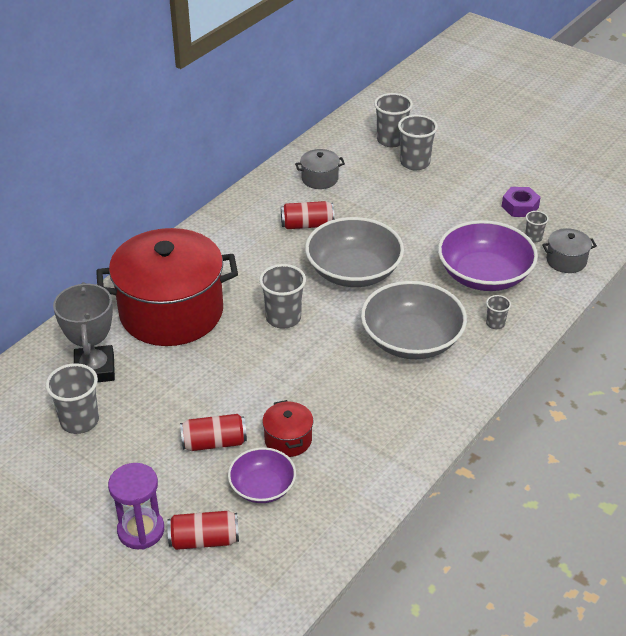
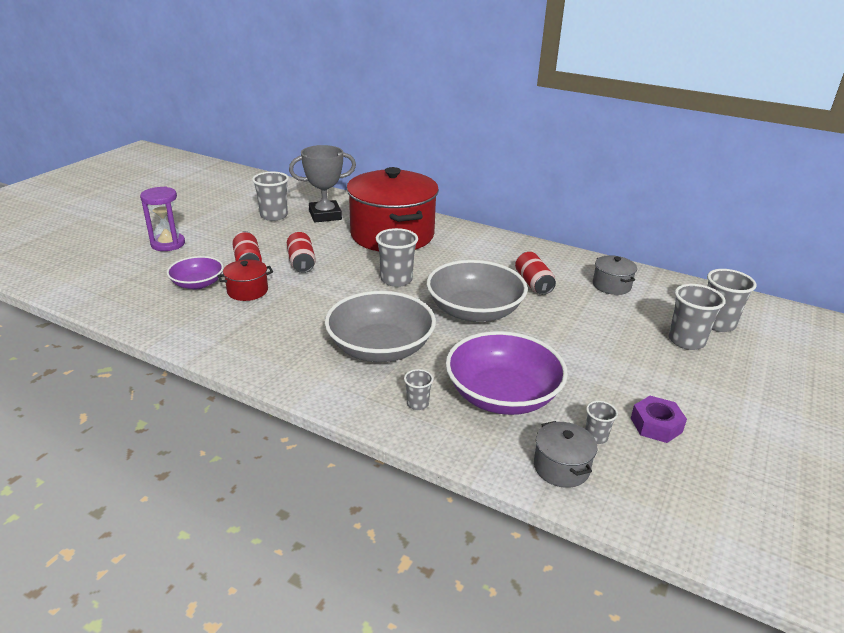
camera: 80 degrees right, 10 degrees down
red can [167,511,239,550] -> red can moved to [287,232,316,273]

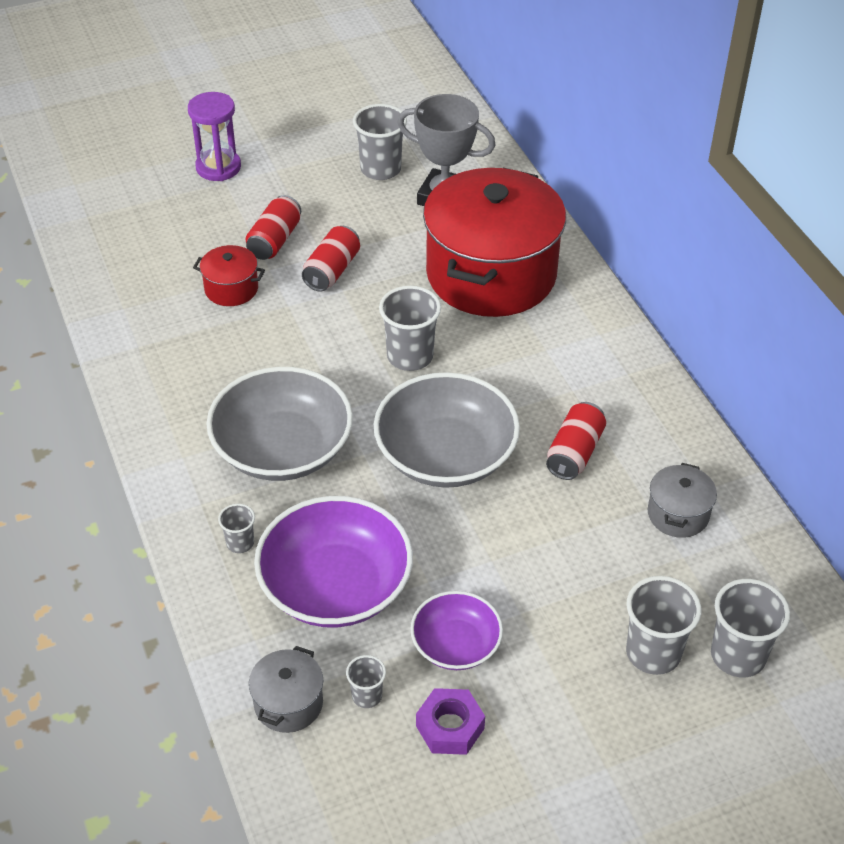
camera: 40 degrees right, 15 degrees up
purple bowl [167,256,224,289] -> purple bowl moved to [410,591,503,670]

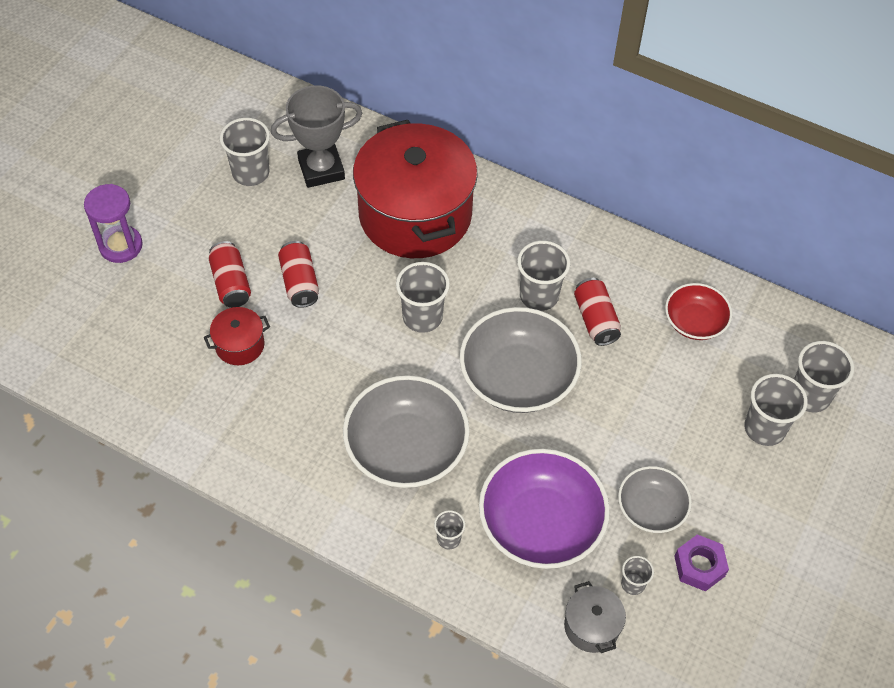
camera: 40 degrees left, 10 degrees up
purple bowl [410,591,503,670] -> grey bowl [618,466,692,533]
grey pot [648,463,717,538] -> red bowl [665,283,732,340]
none -> grey cup [517,241,570,311]

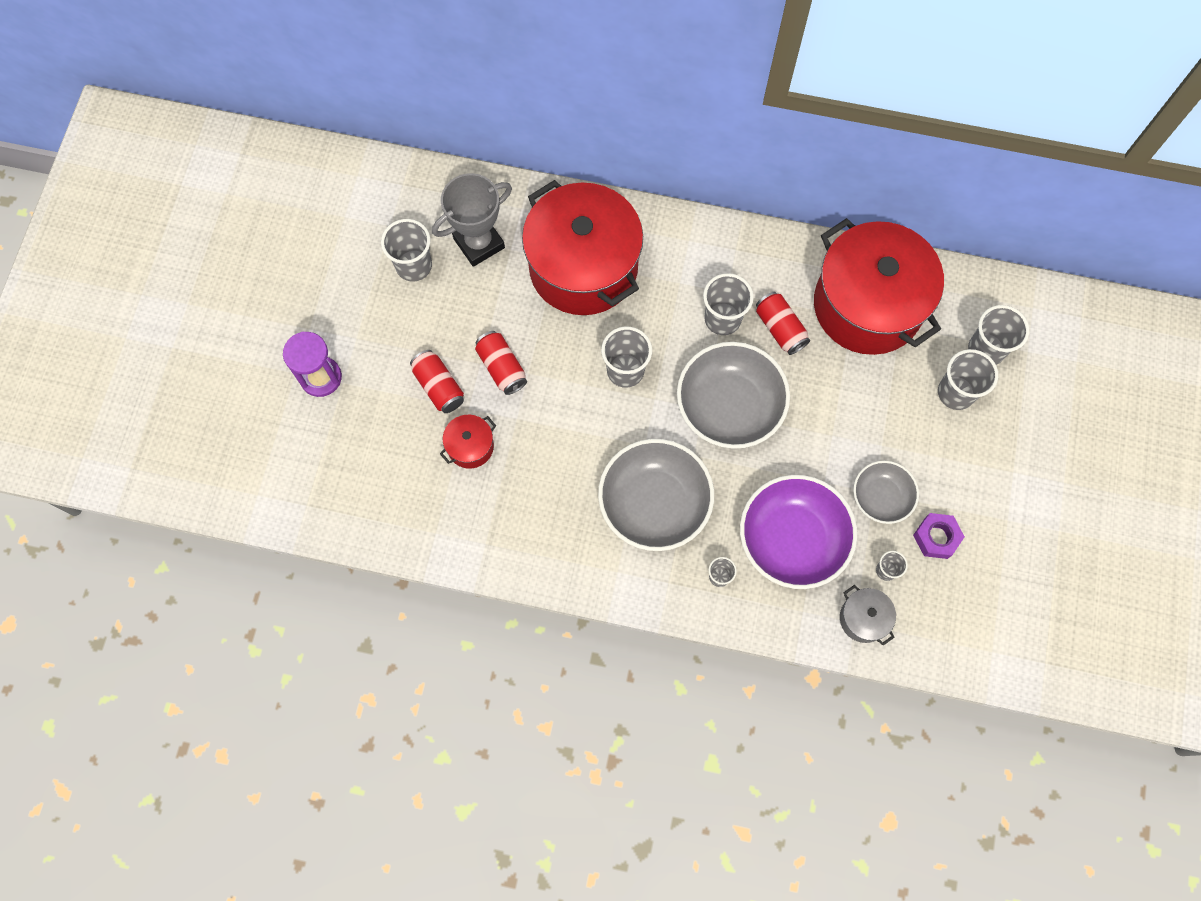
camera: 15 degrees left, 15 degrees up
red bowl [665,283,732,340] -> red pot [814,218,944,355]

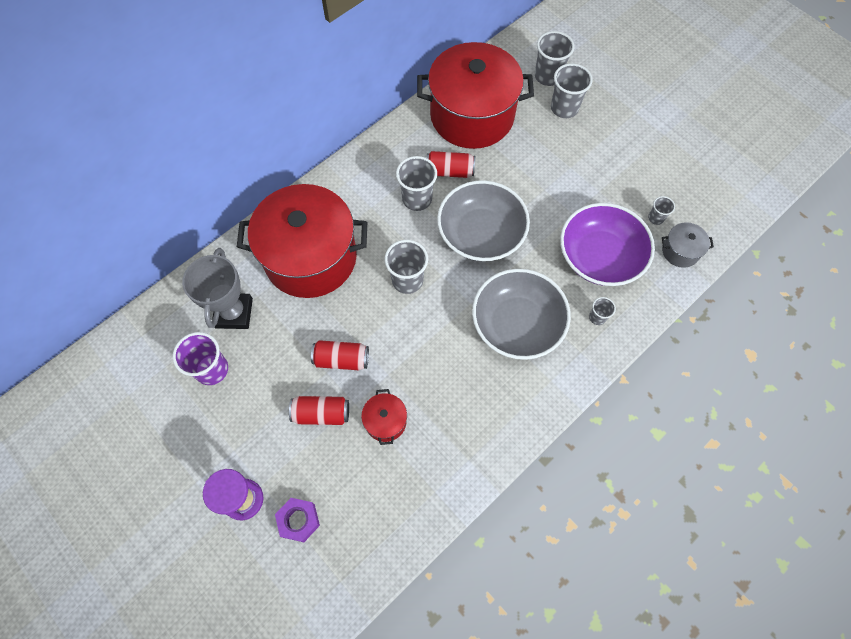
camera: 55 degrees left, 5 degrees down
grey cup [381,219,432,282] -> purple cup [172,332,228,385]
grey bowl [853,461,919,524] -> none
purple nut [913,513,965,559] -> purple nut moved to [275,498,320,542]

